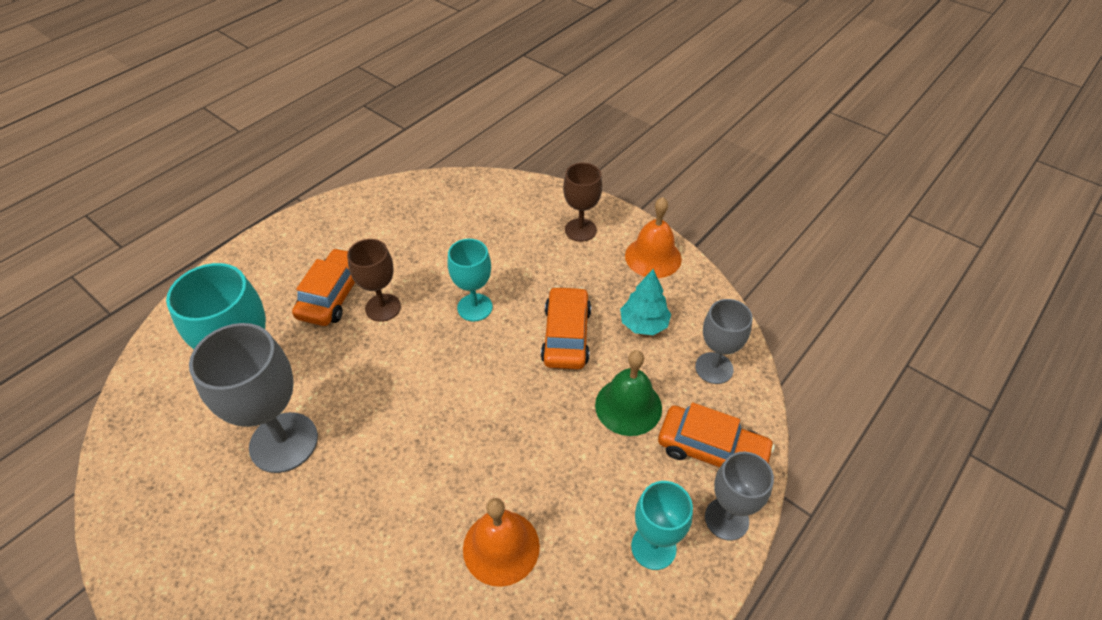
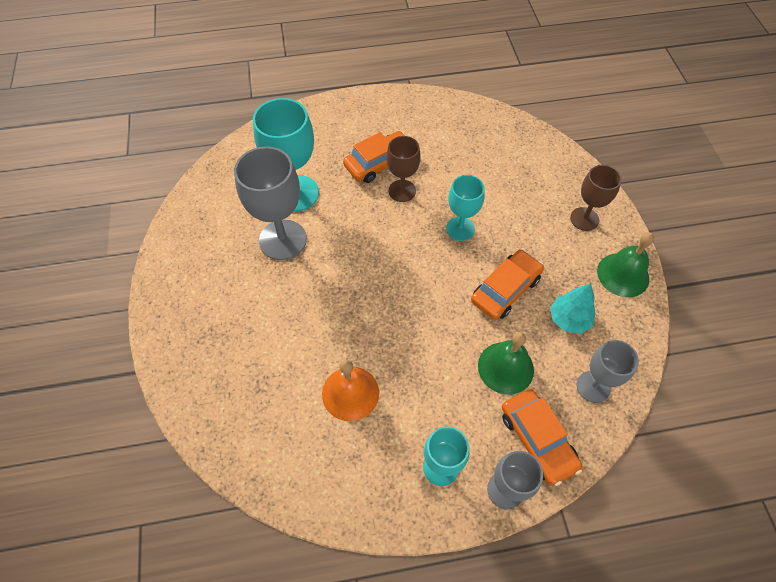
camera: 40 degrees right, 10 degrees up
orange bell [625,197,682,278] -> green bell [597,232,654,297]

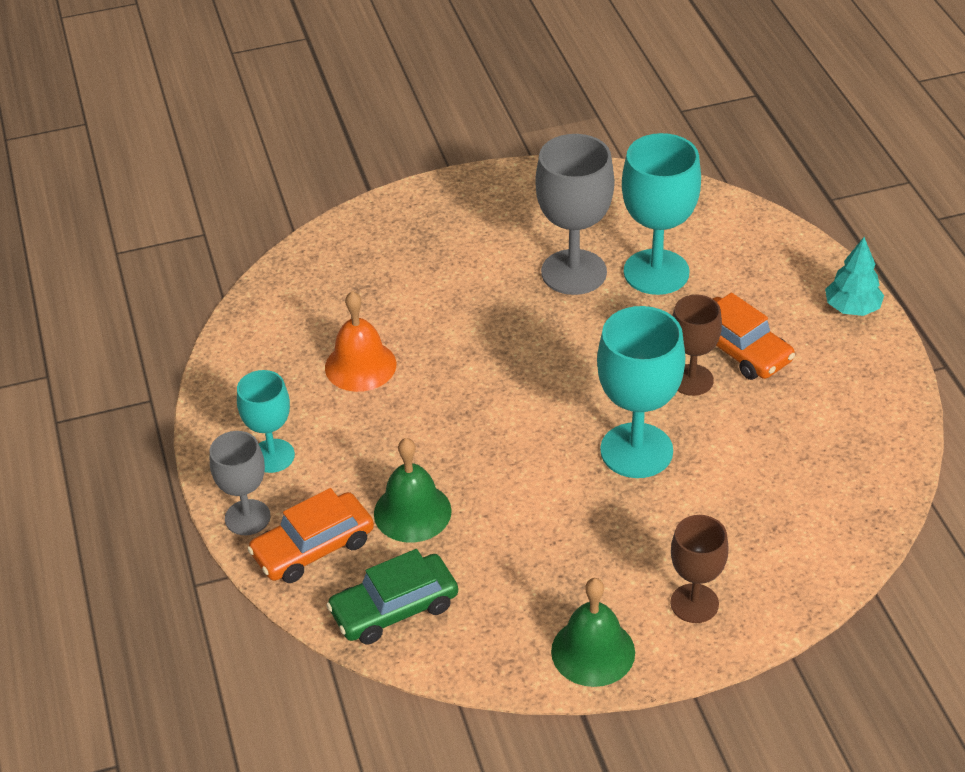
camera: 85 degrees right, 15 degrees down
turquoise goblet [446,175,485,241] -> turquoise goblet [597,306,685,478], size x1.63
orange car [471,250,544,320] -> none
turquoise tree [550,283,595,334] -> turquoise tree moved to [825,237,884,316]
grey goblet [577,340,639,403] -> green car [326,549,458,644]

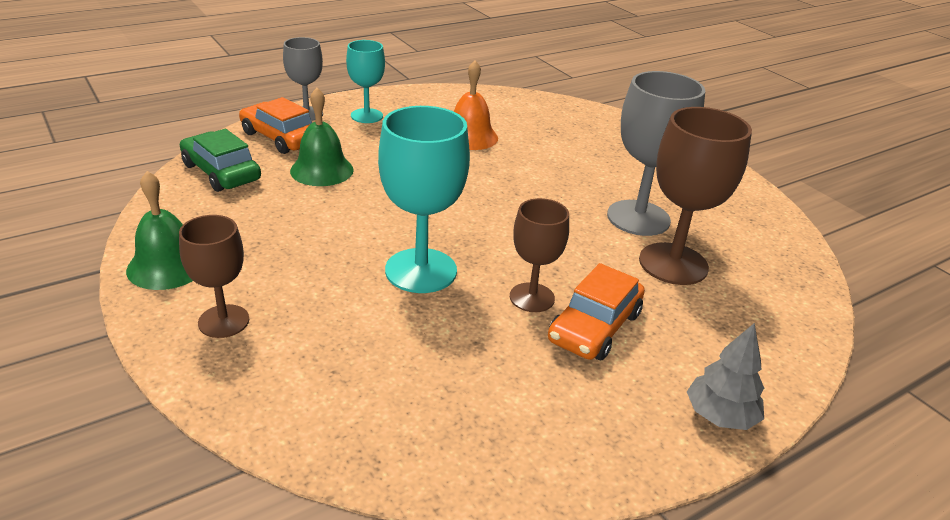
camera: 70 degrees right, 10 degrees down
turquoise goblet [622,133,701,295] -> brown goblet [639,107,752,285]
turquoise tree [825,237,884,316] -> grey tree [687,323,764,430]

